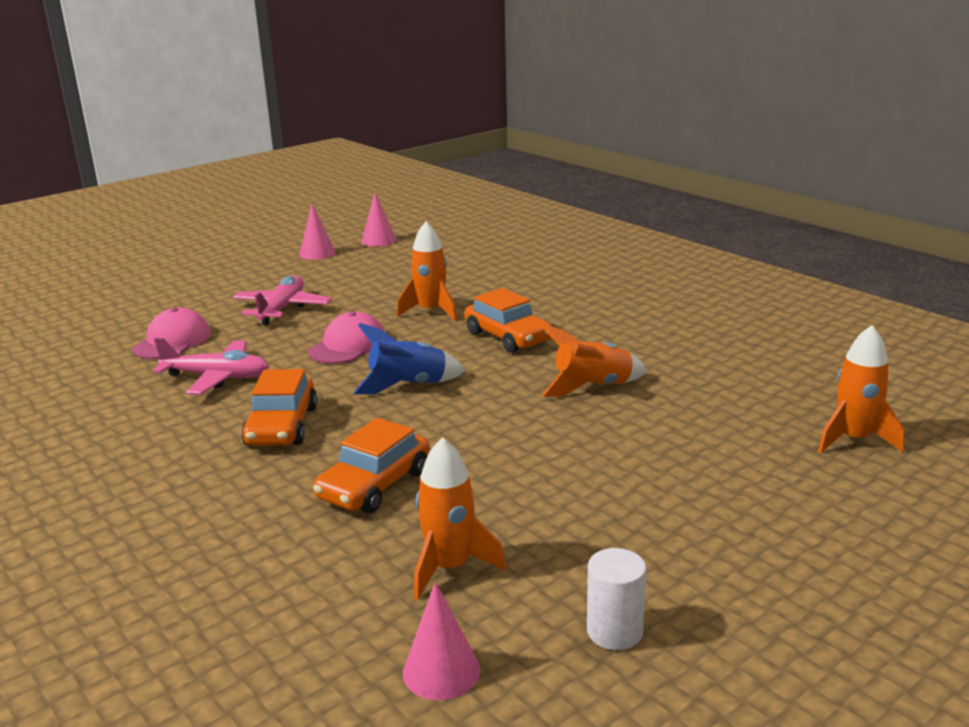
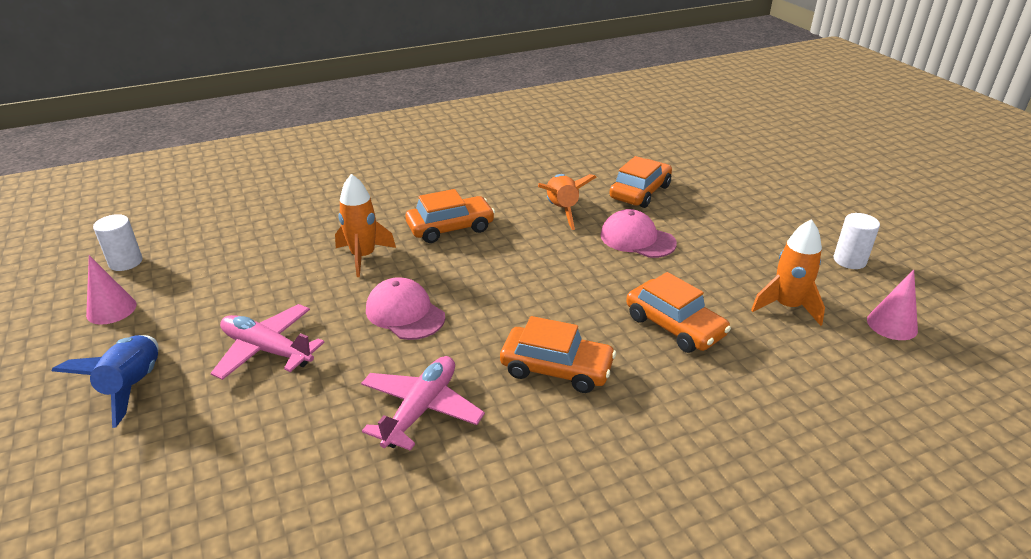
camera: 75 degrees left, 10 degrees up
pink cap [133,307,211,359] -> pink cap moved to [600,209,677,258]
blue rocket [353,323,466,394] -> blue rocket moved to [52,335,158,428]
pink cone [361,192,396,246] -> white cylinder [93,214,143,271]
orange rocket [818,325,904,453] -> none
none -> orange car [610,156,672,208]

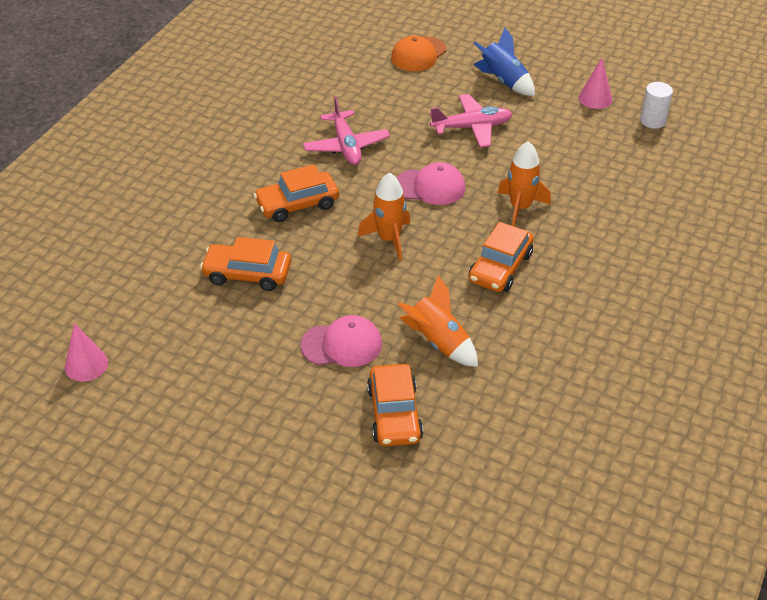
camera: 140 degrees right, 10 degrees up
orange rocket [751,219,825,326] -> orange rocket moved to [357,172,410,261]
white cylinder [834,213,880,269] -> none
none -> orange cap [391,36,446,71]

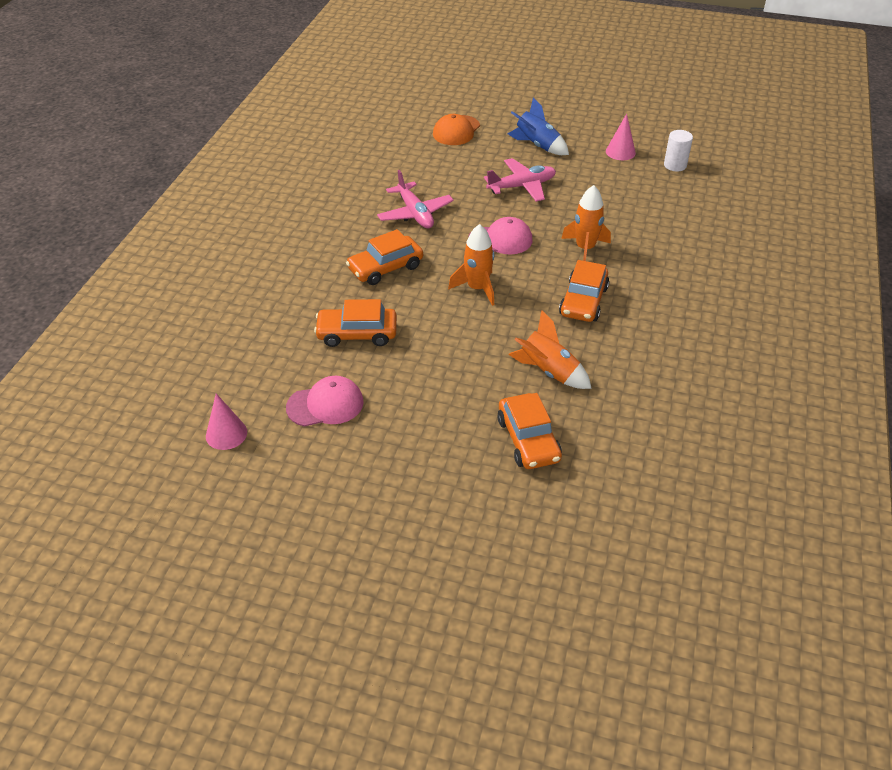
camera: 10 degrees left, 0 degrees up
pink cap [300,315,382,367] -> pink cap moved to [286,376,364,427]

